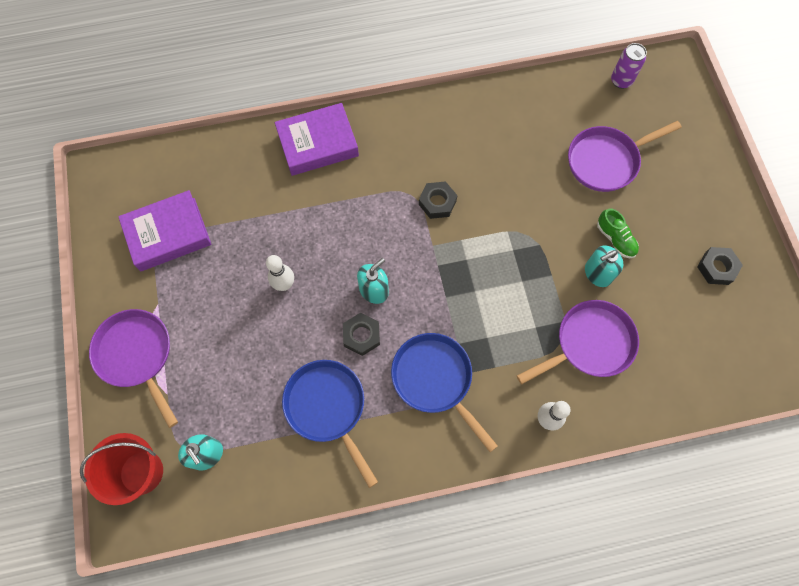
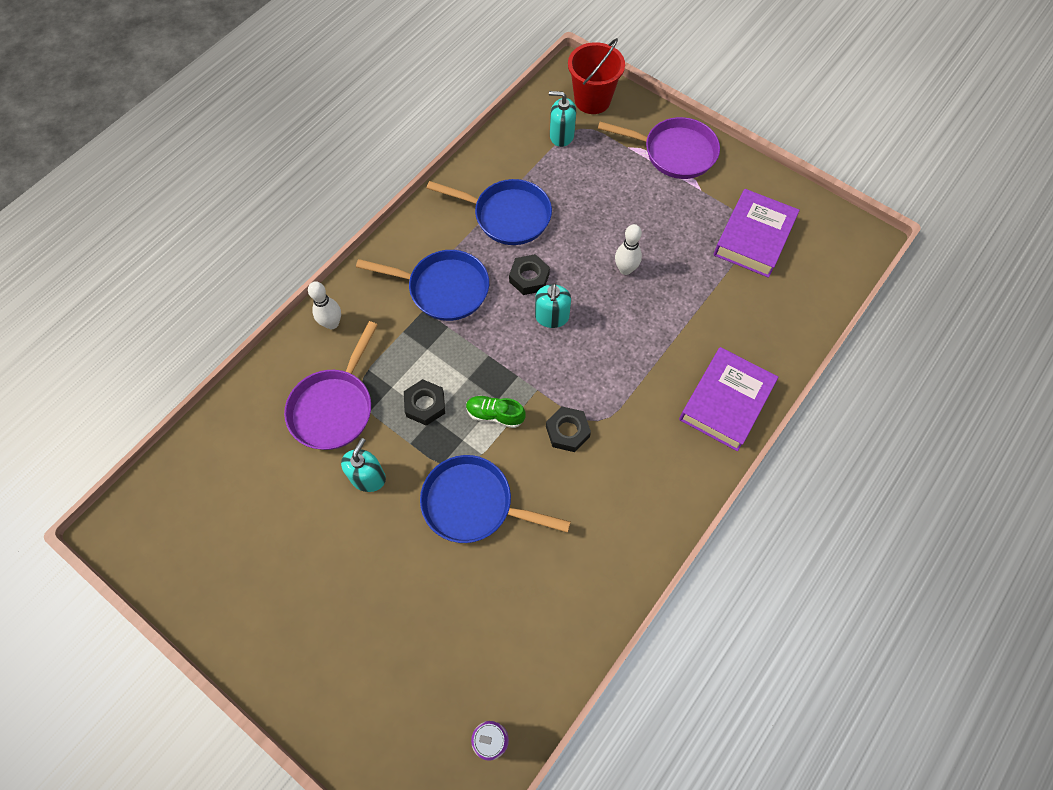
camera: 140 degrees right, 5 degrees down
purple pan [568,121,682,192] -> none
green shoe [597,208,639,258] -> green shoe moved to [466,395,526,428]
black nut [697,247,743,285] -> black nut moved to [404,379,445,426]
none -> blue pan [420,455,571,543]

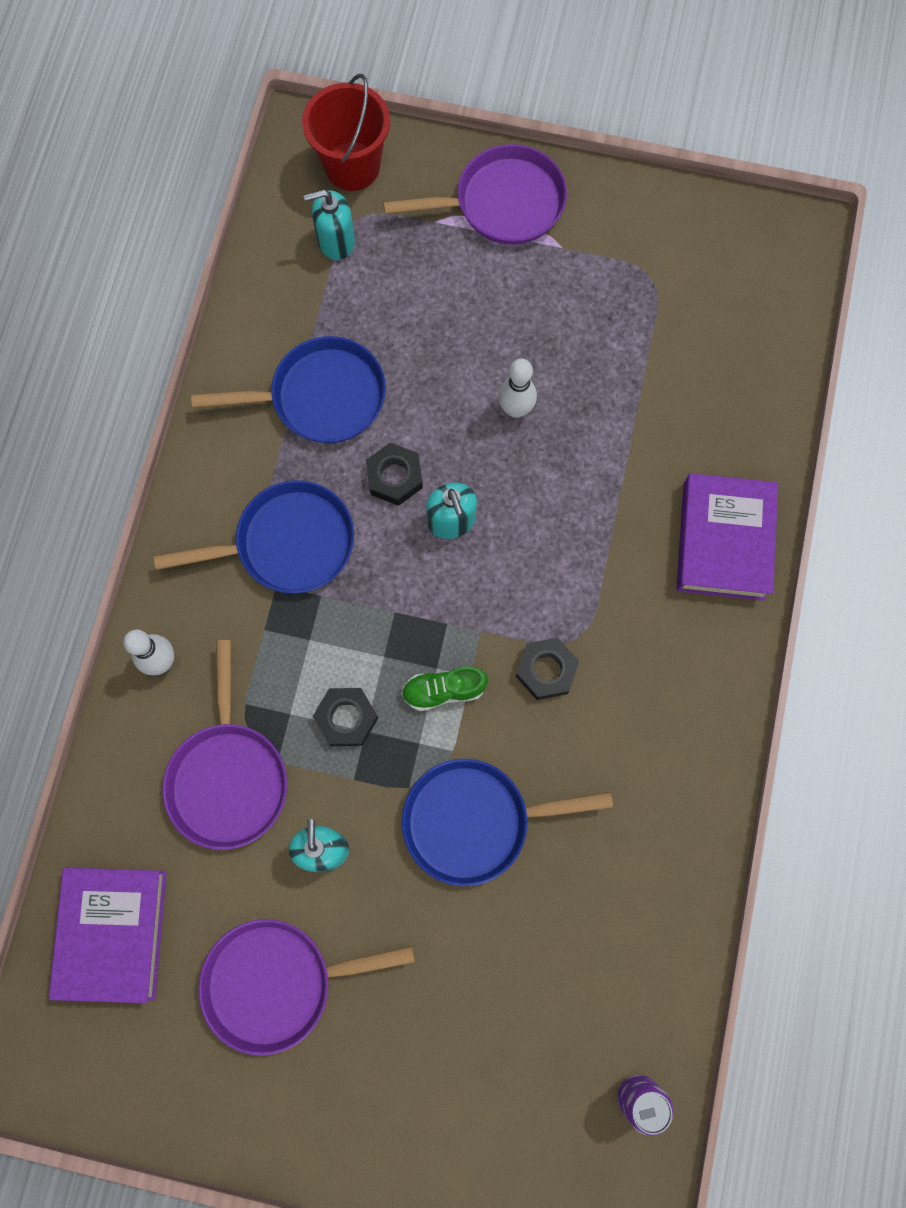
camera: 25 degrees left, 10 degrees up
purple book [714,189,800,278] -> purple book moved to [49,867,167,1003]
none -> purple pan [198,919,415,1056]

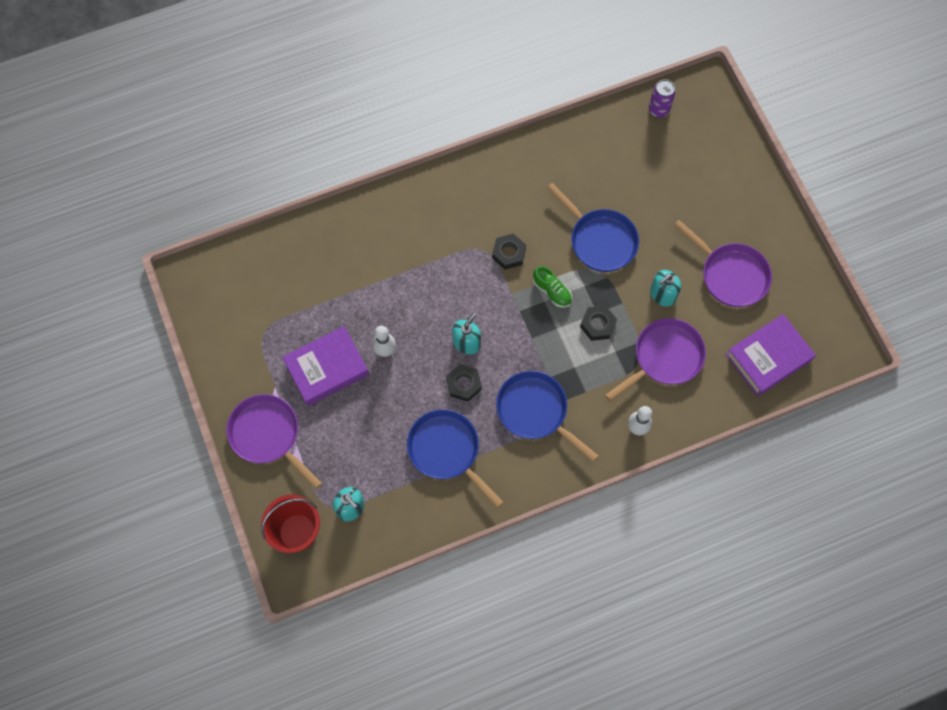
camera: 125 degrees left, 5 degrees down
purple book [676,473,778,601] -> purple book moved to [282,326,369,406]

